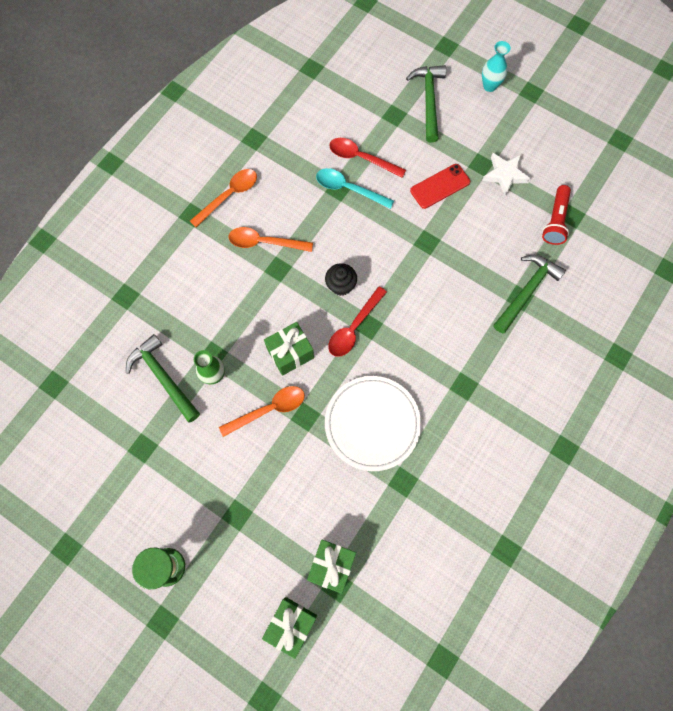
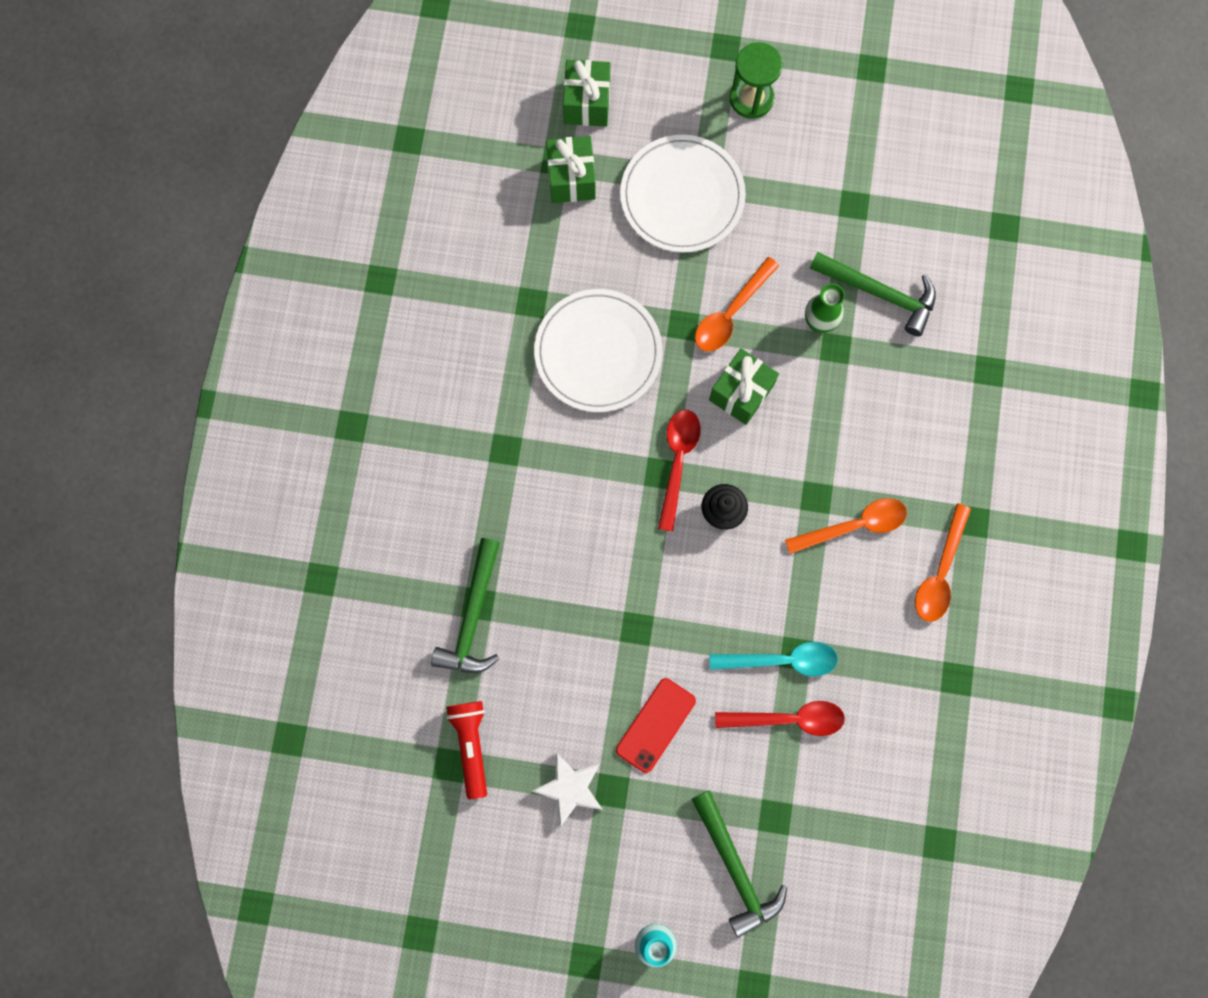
camera: 155 degrees right, 5 degrees up
none -> white plate [620,135,746,253]

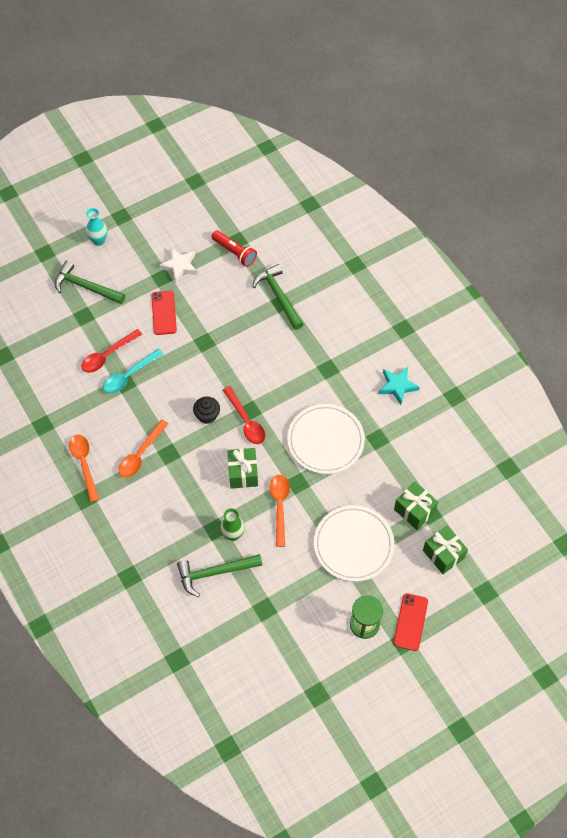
camera: 140 degrees right, 15 degrees down
none -> turquoise star [379,367,420,405]
none -> red phone [394,593,428,651]

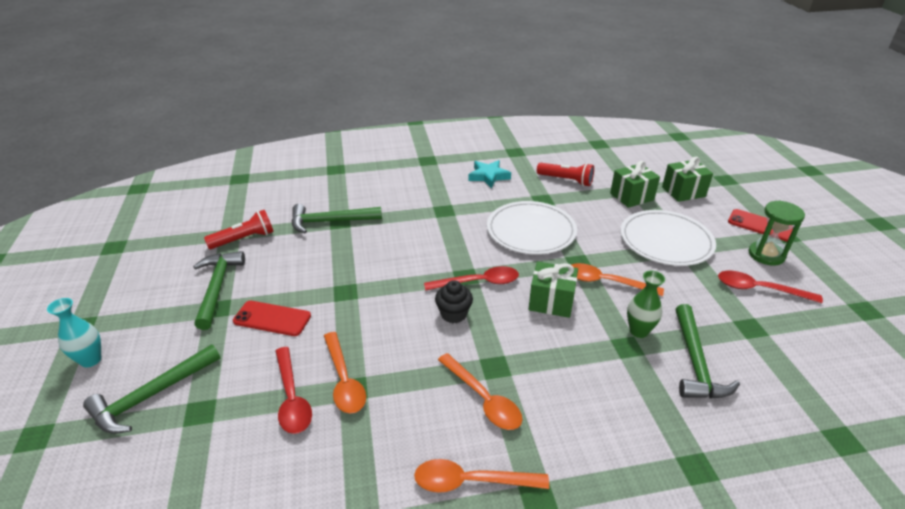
camera: 70 degrees left, 25 degrees down
turquoise spoon [103,349,164,393] -> orange spoon [324,332,366,413]
white star [159,247,198,283] -> green hammer [193,251,245,330]
none -> red flashlight [537,163,594,186]
none -> red spoon [718,271,823,303]

